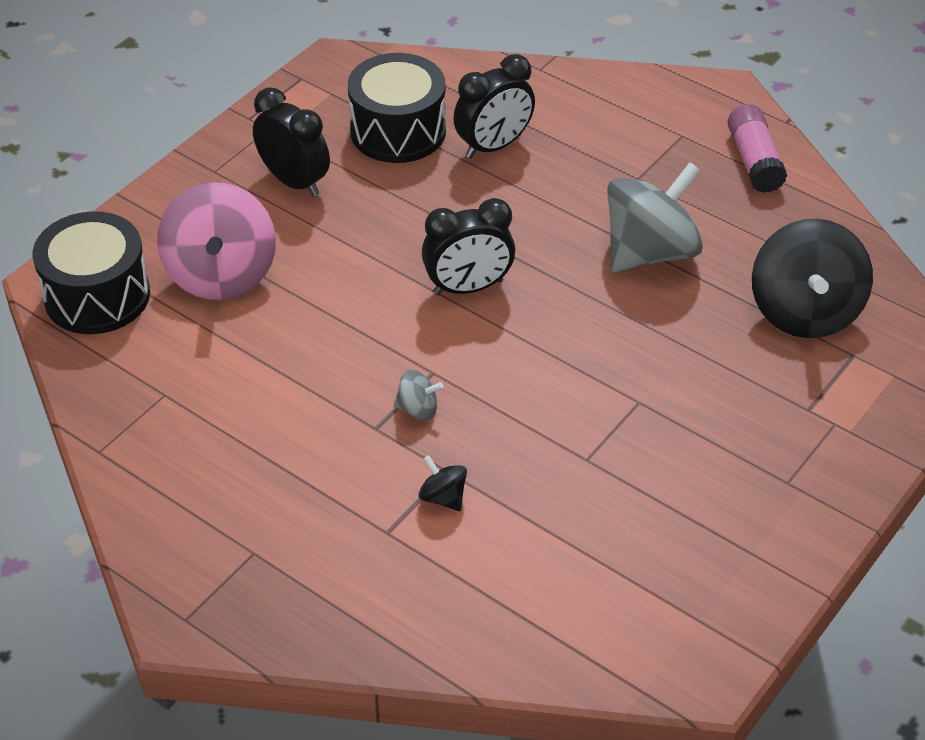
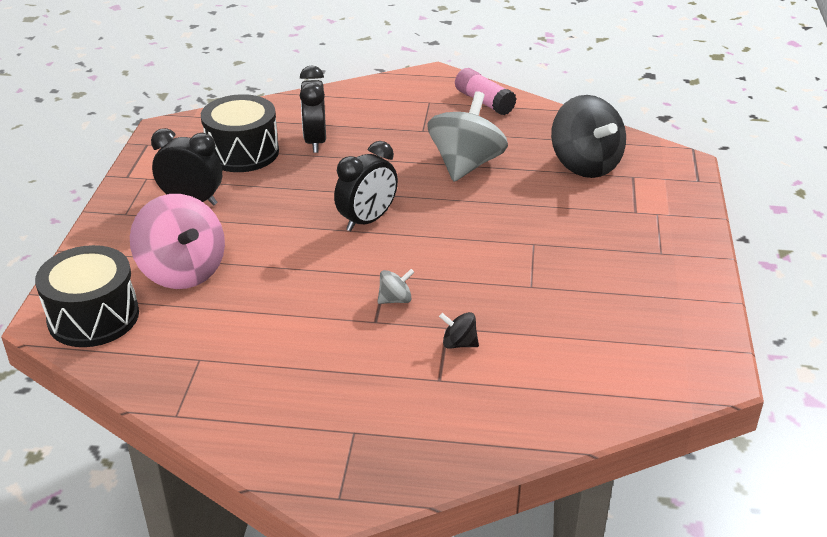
camera: 30 degrees left, 10 degrees down
black clock [453,54,535,158] -> black clock turned 150 degrees clockwise [300,65,326,153]

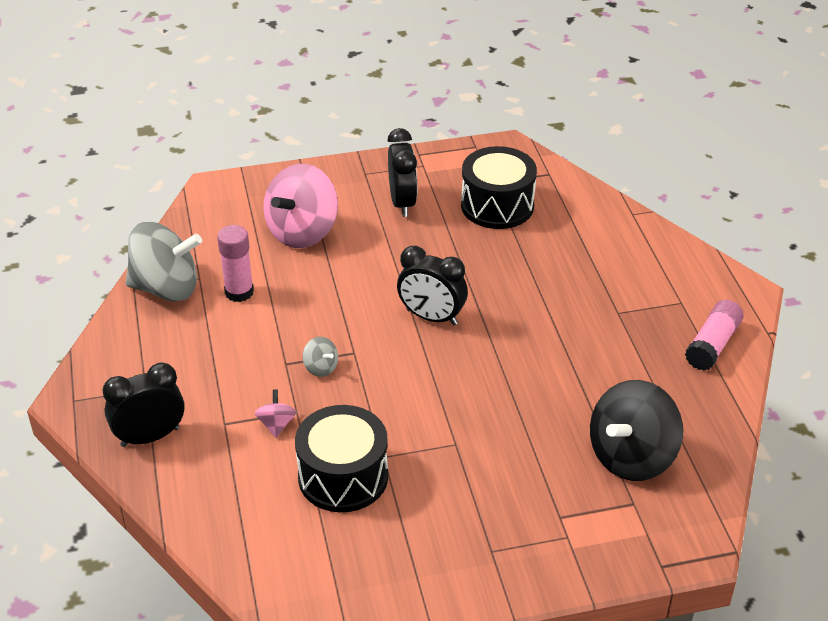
camera: 70 degrees right, 5 degrees up
black drum [35,245,139,347] -> black drum moved to [295,405,388,512]
black clock [300,65,326,153] -> black clock moved to [103,363,185,447]
grey spinning top [427,91,508,182] -> grey spinning top moved to [126,222,202,301]
black spinning top [439,312,479,349] -> pink spinning top [255,389,296,438]
none -> pink glue stick [217,225,254,302]

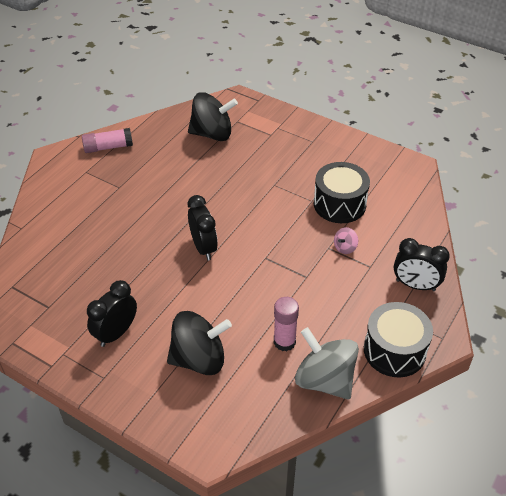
camera: 135 degrees left, 5 degrees up
pink spinning top [263,164,338,248] -> black spinning top [167,311,232,375]
grey spinning top [303,337,338,377] -> none
black drum [461,146,537,229] -> black drum moved to [364,302,433,377]

